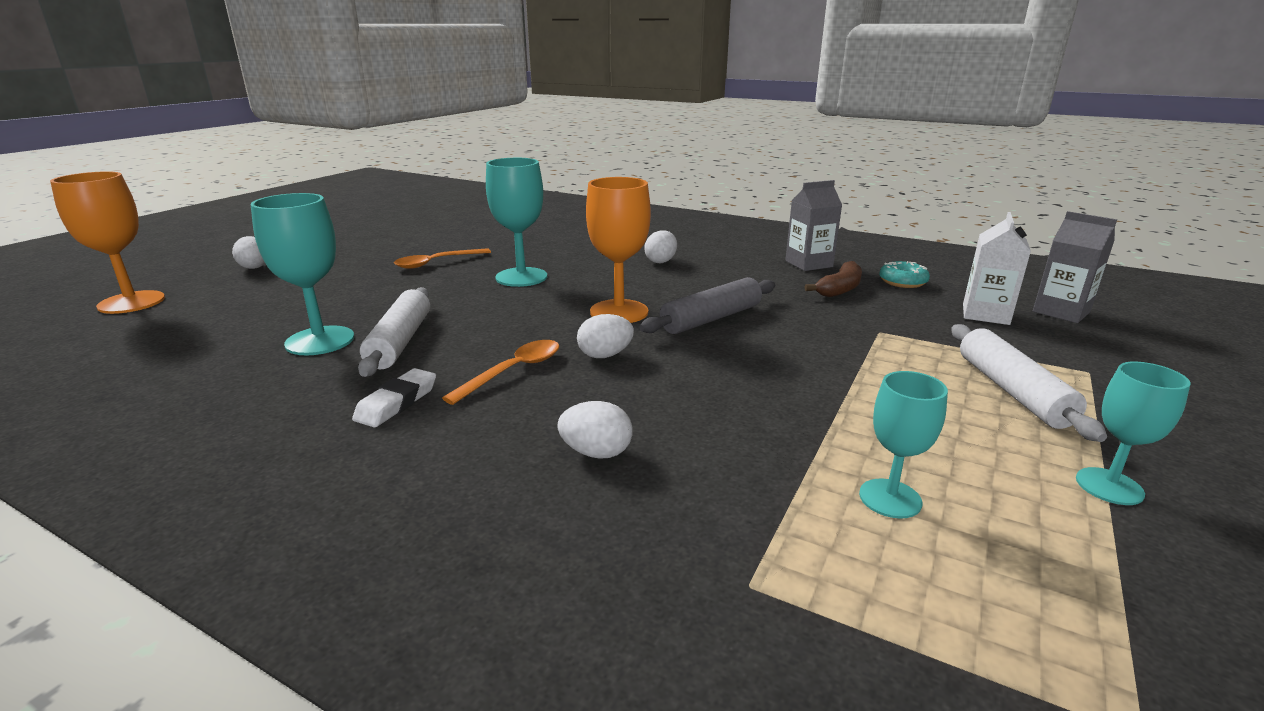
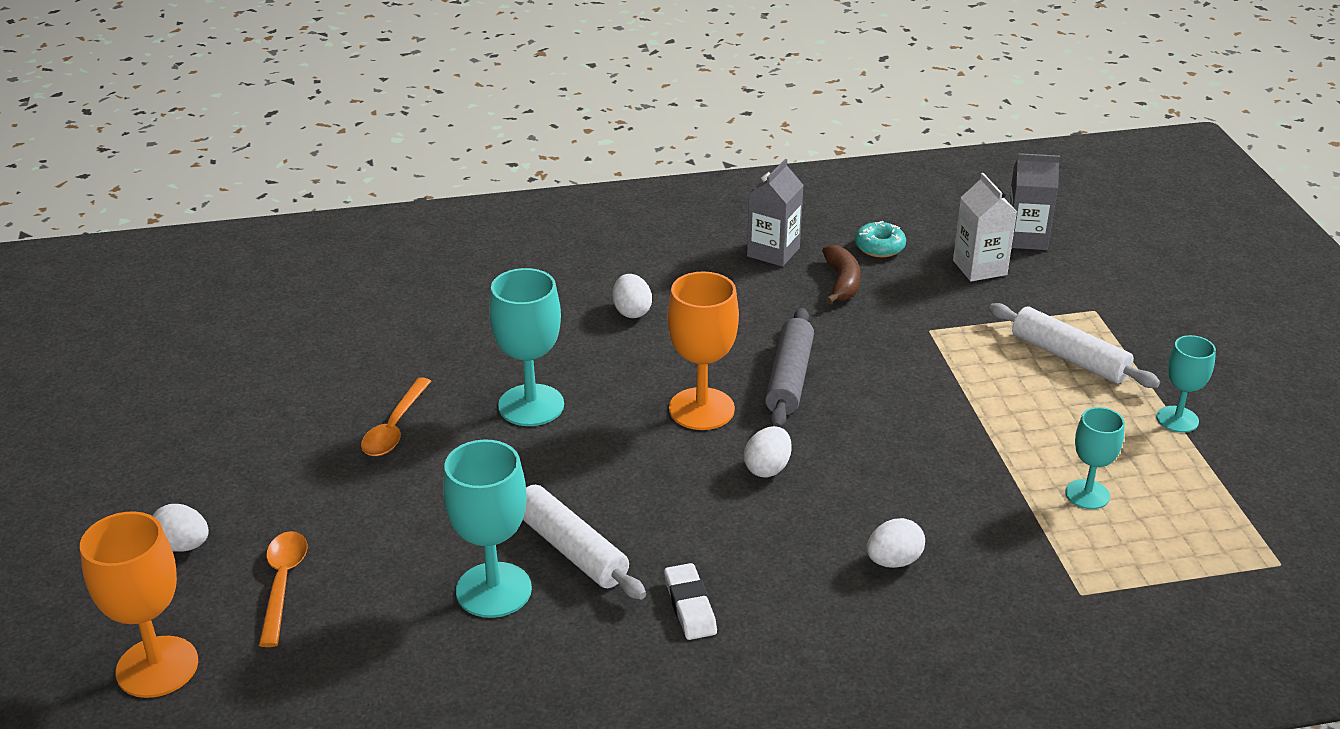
camera: 40 degrees left, 10 degrees up
orange spoon [442,340,559,405] -> orange spoon moved to [259,531,308,647]

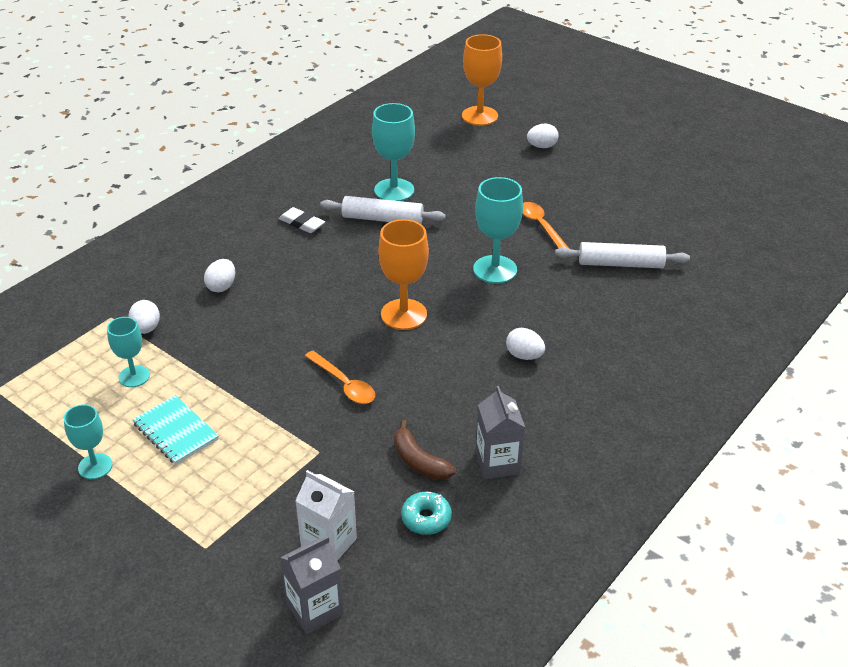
camera: 140 degrees right, 5 degrees up
orange spoon [259,531,308,647] -> orange spoon moved to [305,351,375,404]
white egg [744,426,792,477] -> white egg moved to [128,300,160,334]
grey rolling pin [765,308,814,427] -> none
white rolling pin [989,303,1160,388] -> white rolling pin moved to [555,242,690,268]
none -> turquoise notebook [132,395,219,465]

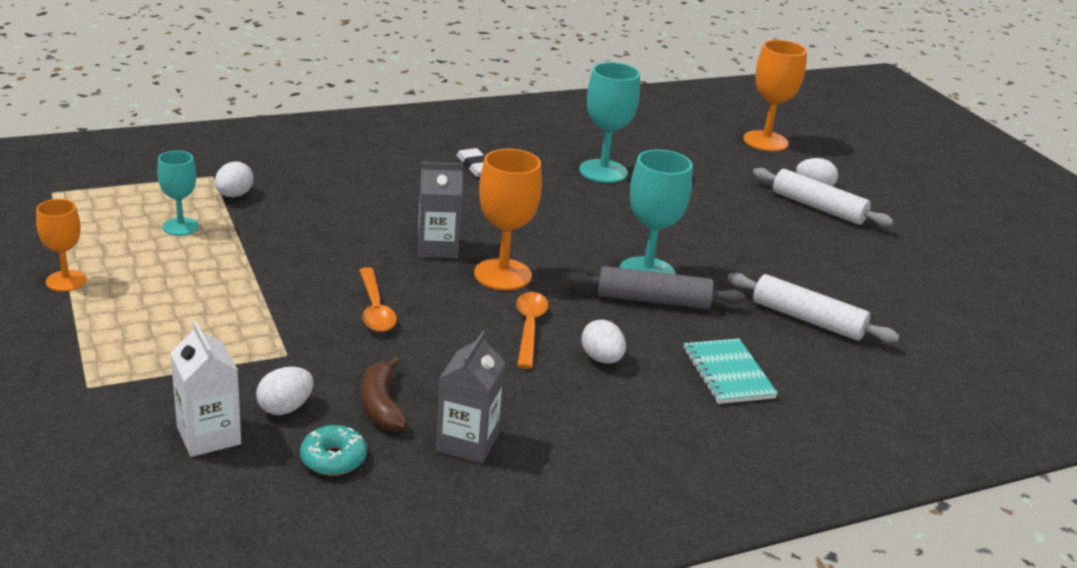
camera: 25 degrees right, 10 degrees down
turquoise goblet [64,404,112,479] -> orange goblet [36,199,87,292]
turquoise notebook [132,395,219,465] -> turquoise notebook moved to [683,338,778,404]
white egg [204,259,235,292] -> white egg moved to [256,367,314,415]
grey carton [280,536,344,634] -> grey carton moved to [418,162,463,258]
white rolling pin [320,196,446,224] -> white rolling pin moved to [753,168,893,226]
orange spoon [523,202,569,248] -> orange spoon moved to [516,292,549,369]
none -> grey rolling pin [566,266,745,309]

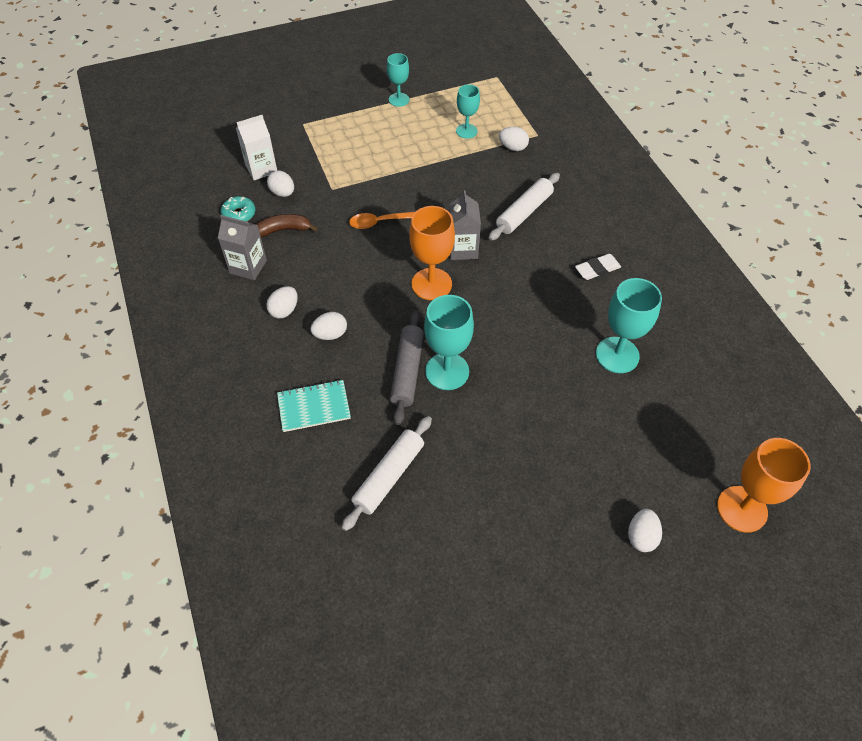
camera: 95 degrees right, 25 degrees up
orange goblet [36,199,87,292] -> turquoise goblet [387,53,409,107]
orange spoon [516,292,549,369] -> none
white rolling pin [753,168,893,226] -> white rolling pin moved to [489,173,560,241]
none -> white egg [266,286,298,318]

